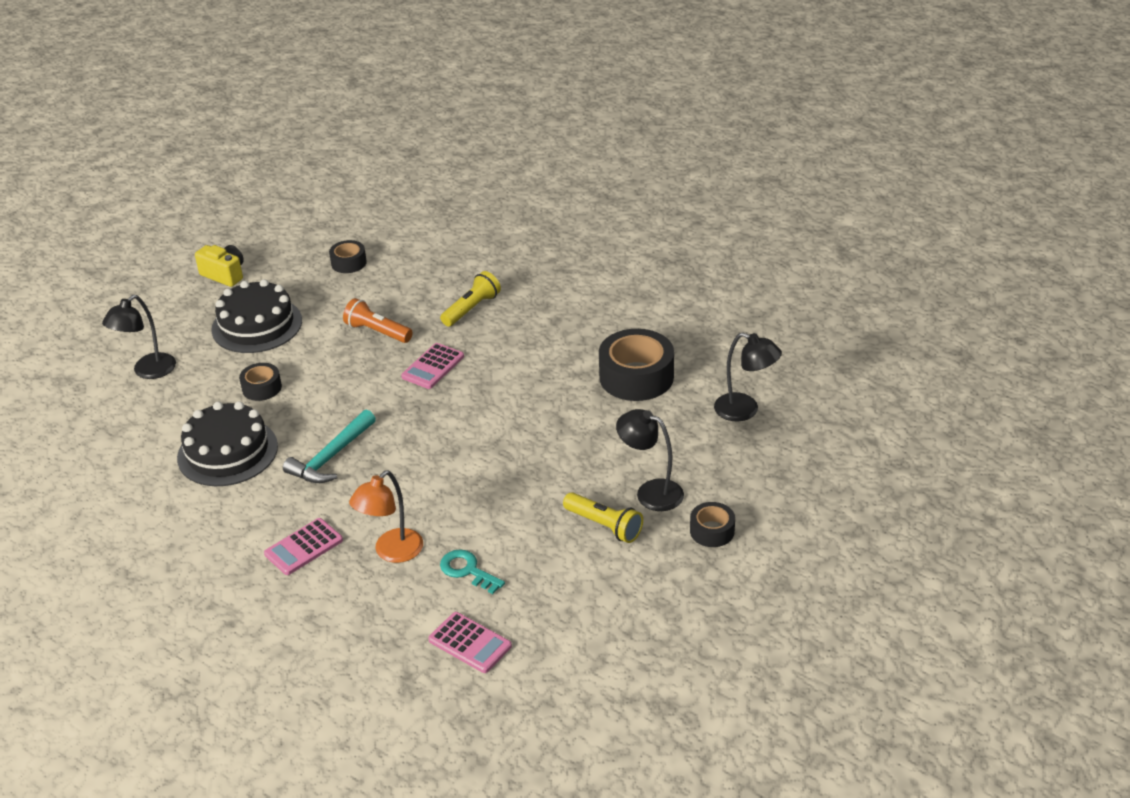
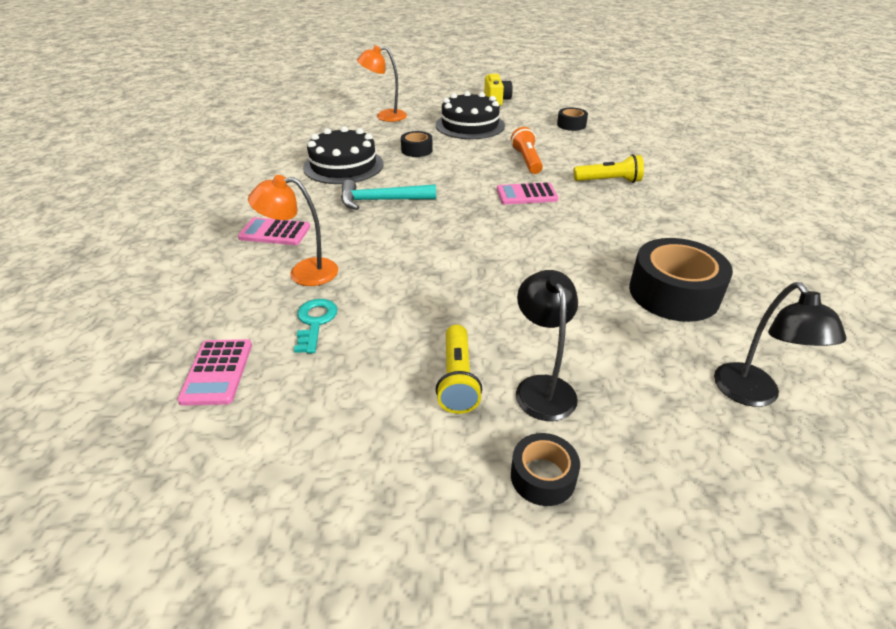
camera: 50 degrees right, 0 degrees up
black lamp [102,295,176,379] -> orange lamp [357,45,407,122]

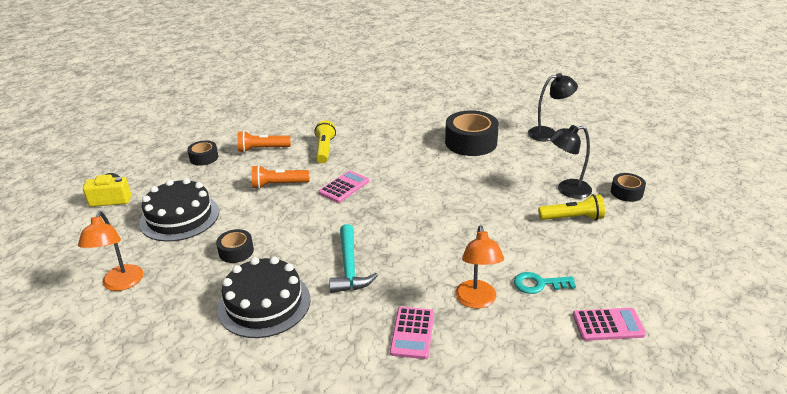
camera: 90 degrees left, 5 degrees down
pink calculator [497,182,558,204] -> pink calculator turned 135 degrees counterclockwise [319,170,369,203]
none -> orange flashlight [237,131,291,153]

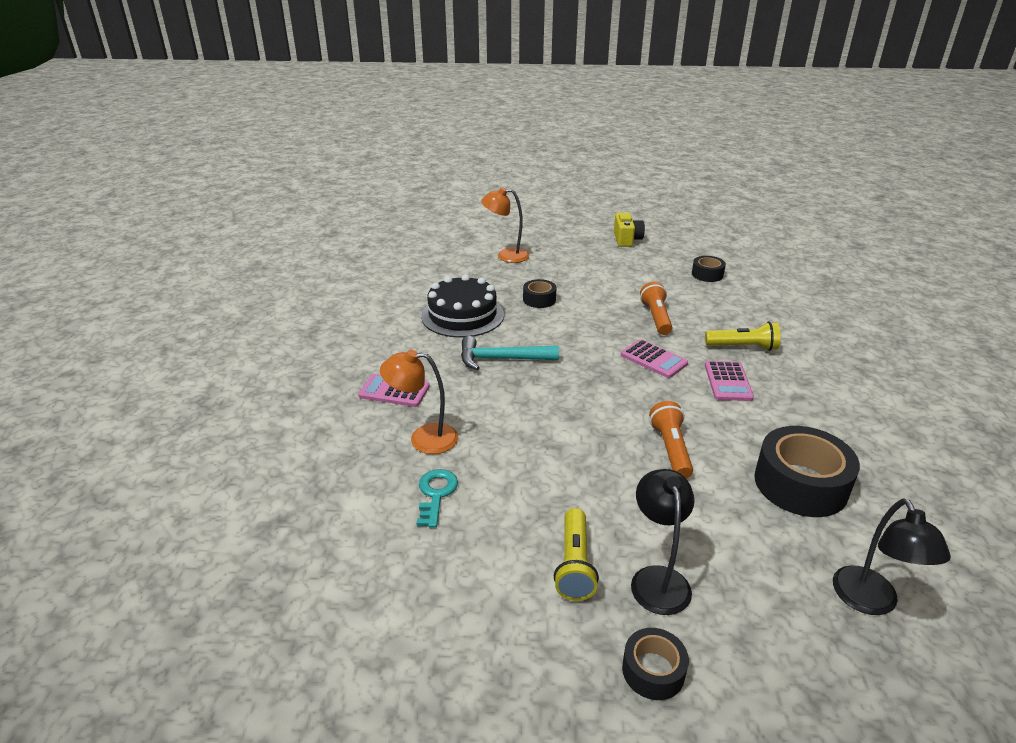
camera: 95 degrees right, 0 degrees up
black cake [139,178,219,242] -> none
orange flashlight [237,131,291,153] -> orange flashlight moved to [649,401,693,479]
pink calculator [573,308,646,341] -> pink calculator moved to [705,361,754,401]

